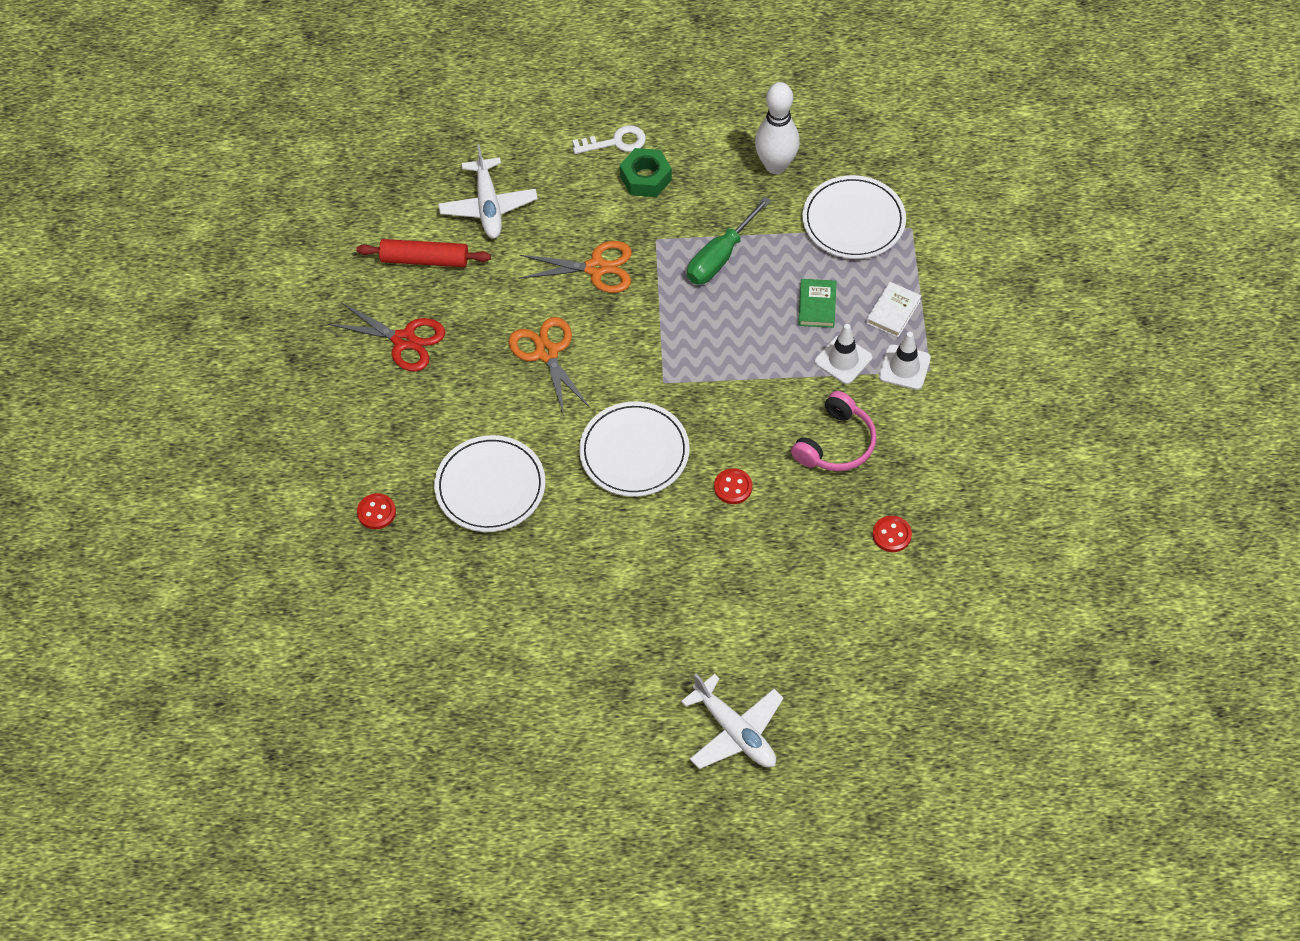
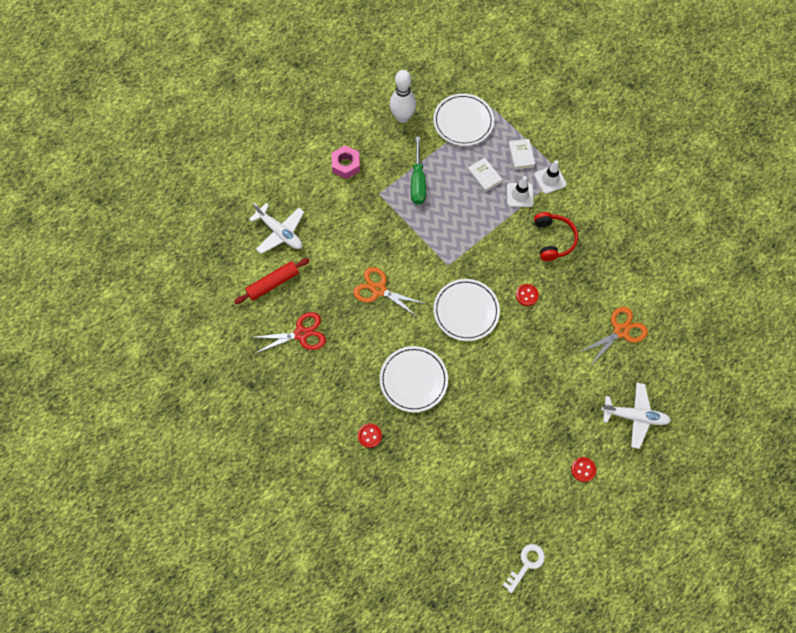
camera: 40 degrees left, 10 degrees up
orange scissors [518,241,632,293] -> orange scissors moved to [580,307,648,364]
white key [572,125,646,154] -> white key moved to [503,544,545,593]
green nut [620,148,672,197] -> pink nut [331,146,360,179]
pink headphones [791,391,877,471] -> red headphones [534,212,578,261]
green book [798,279,837,328] -> white book [468,158,502,192]
red button [873,516,912,552] -> red button moved to [571,457,596,482]

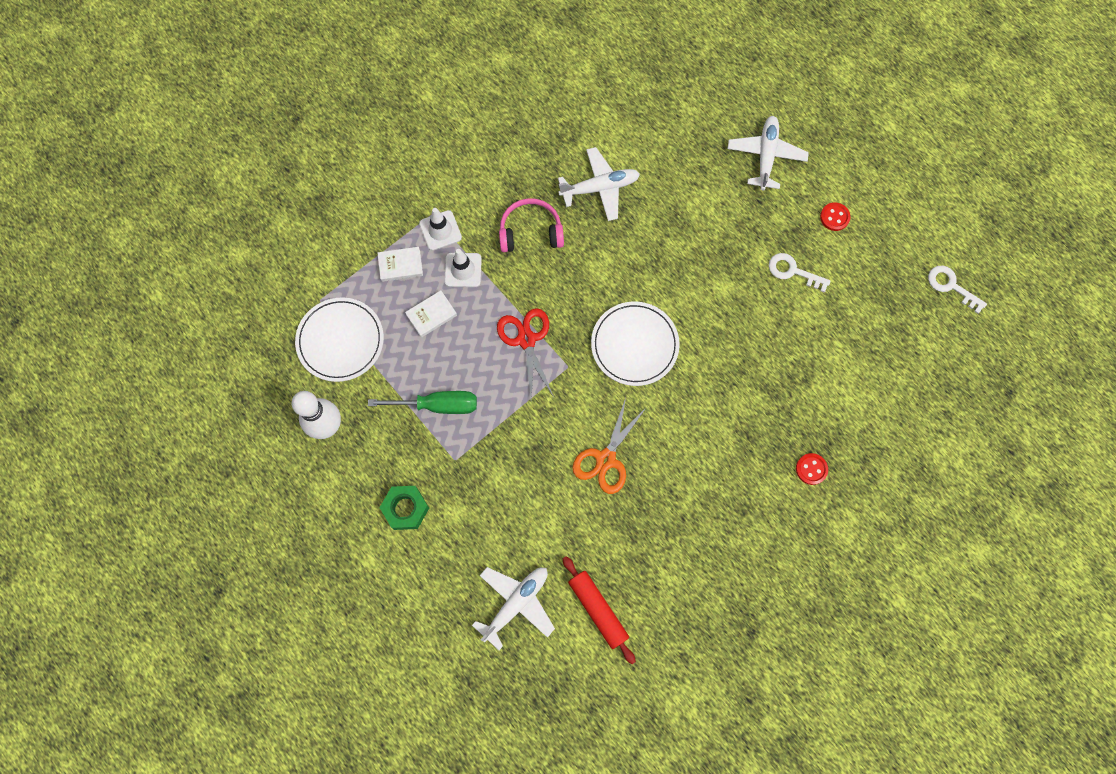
camera: 90 degrees left, 5 degrees up
red scissors [254,312,326,354] -> red scissors moved to [497,308,554,399]
pink nut [331,146,360,179] -> green nut [380,486,429,530]
white plate [380,346,448,412] -> none
red button [516,284,539,306] -> none
red headphones [534,212,578,261] -> pink headphones [499,198,564,252]
orange scissors [580,307,648,364] -> none
none -> white plane [558,147,640,221]
none -> white key [769,253,831,293]

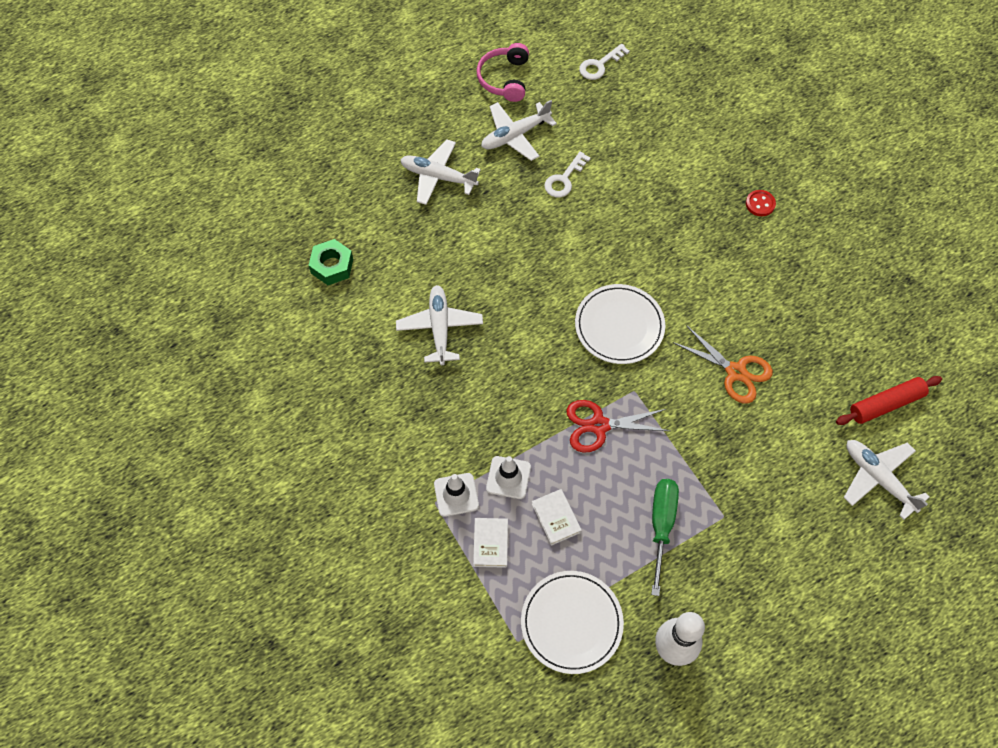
camera: 80 degrees left, 10 degrees down
green nut [380,486,429,530] -> green nut moved to [309,239,353,285]
pink headphones [499,198,564,252] -> pink headphones moved to [477,43,529,102]
red button [820,203,851,231] -> white plane [481,100,557,161]

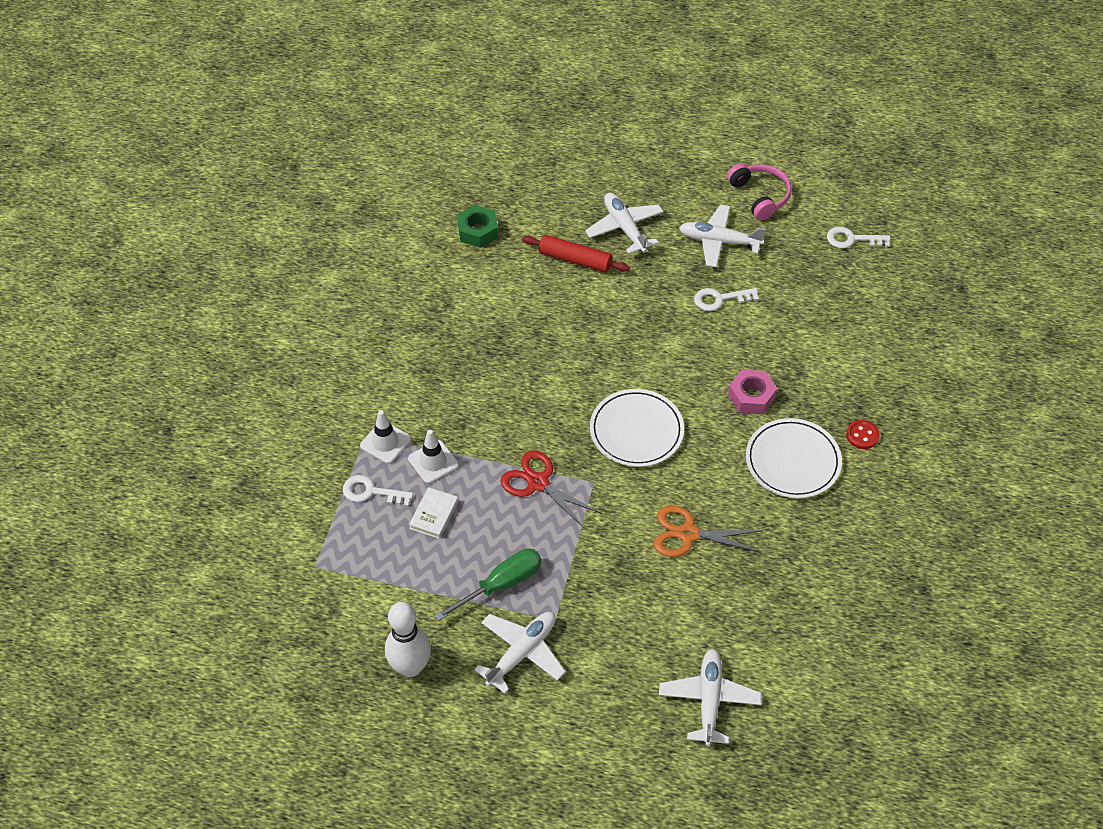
camera: 45 degrees right, 10 degrees down
white plane [396,285,483,365] -> white plane moved to [474,612,566,694]
white book [473,518,508,568] -> white key [343,475,413,507]
pink headphones [477,43,529,102] -> pink headphones turned 105 degrees clockwise [727,164,792,220]
white plate [521,571,624,674] -> white plate moved to [746,418,842,498]
orange scissors [673,325,773,403] -> orange scissors turned 105 degrees clockwise [654,505,763,557]
red rolling pin [836,376,942,425] -> red rolling pin moved to [522,235,629,272]
none -> pink nut [728,370,777,414]

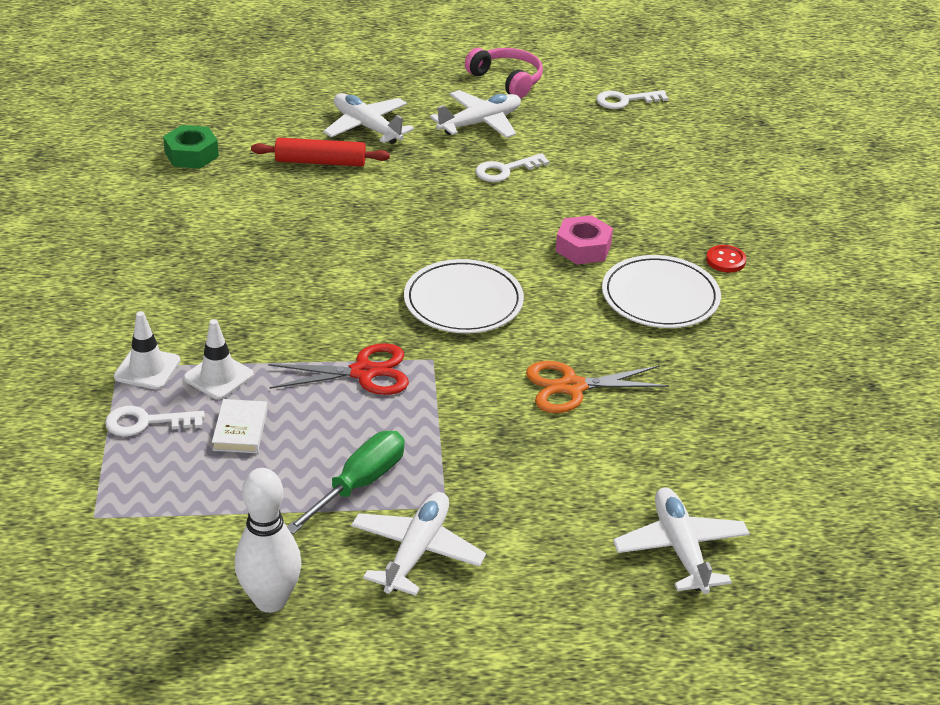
camera: 20 degrees left, 15 degrees down
red scissors [500,450,602,530] -> red scissors turned 150 degrees clockwise [268,343,409,395]
white plane [679,205,766,268] -> white plane turned 150 degrees clockwise [430,90,521,138]

